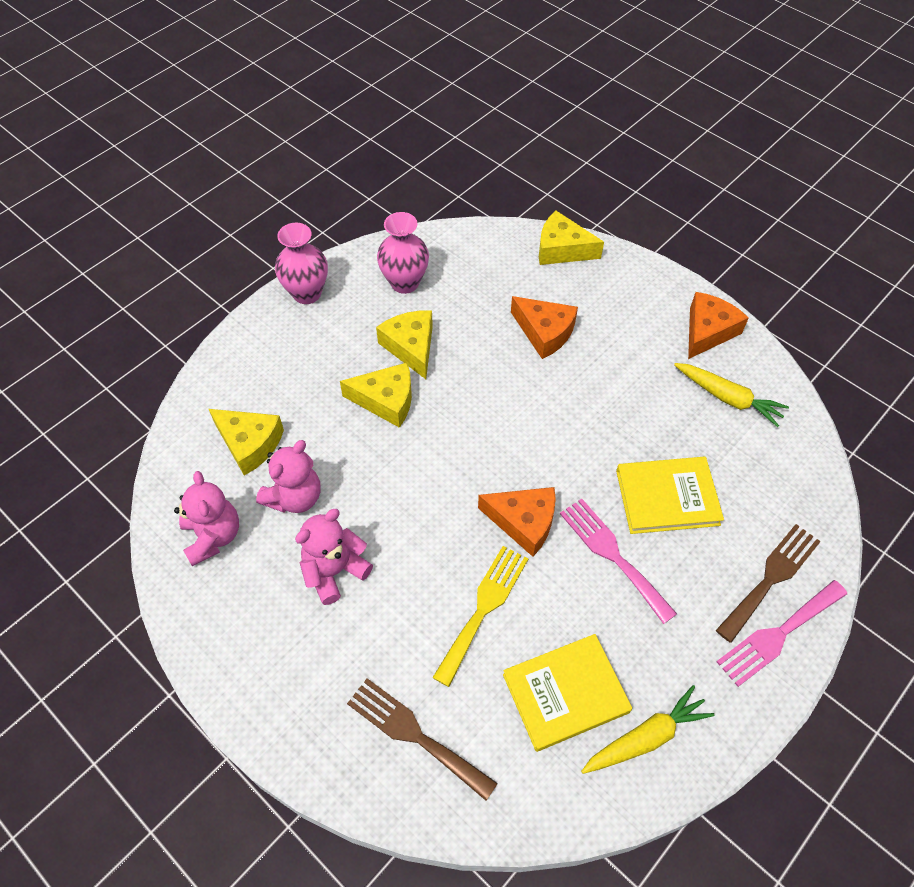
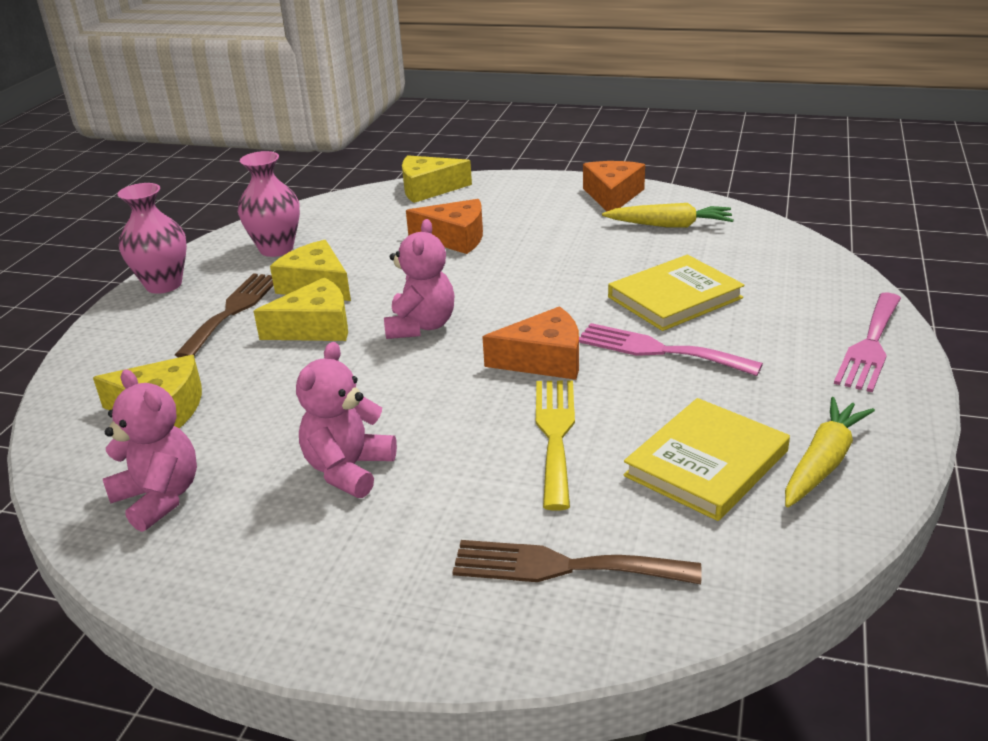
camera: 25 degrees left, 25 degrees down
pink teddy bear [256,440,321,513] -> pink teddy bear moved to [384,219,454,339]
brown fork [716,524,821,643] -> brown fork moved to [175,273,274,358]

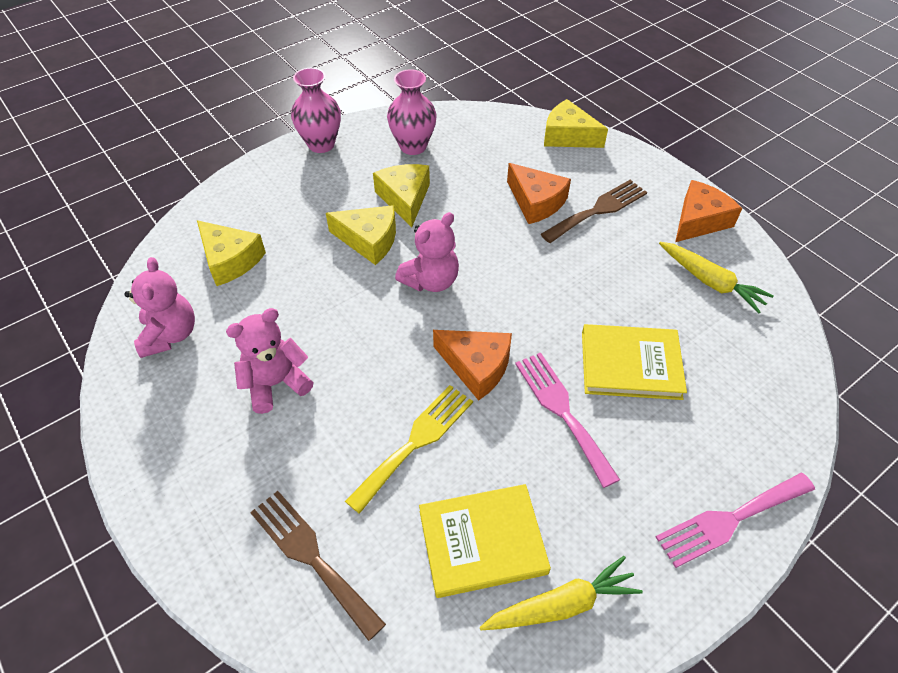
camera: 35 degrees right, 20 degrees up
brown fork [175,273,274,358] -> brown fork moved to [541,180,647,243]

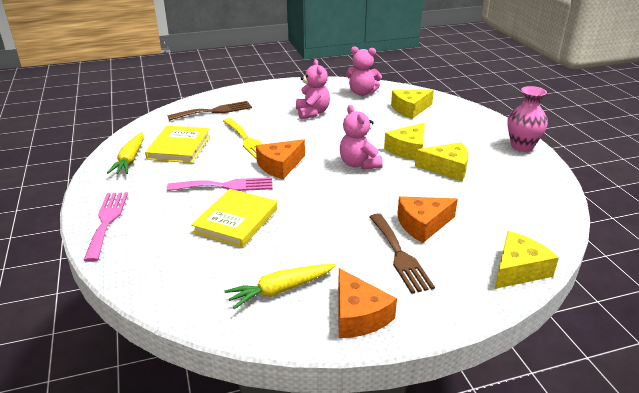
camera: 110 degrees right, 20 degrees down
pink vase [387,69,437,155] -> none

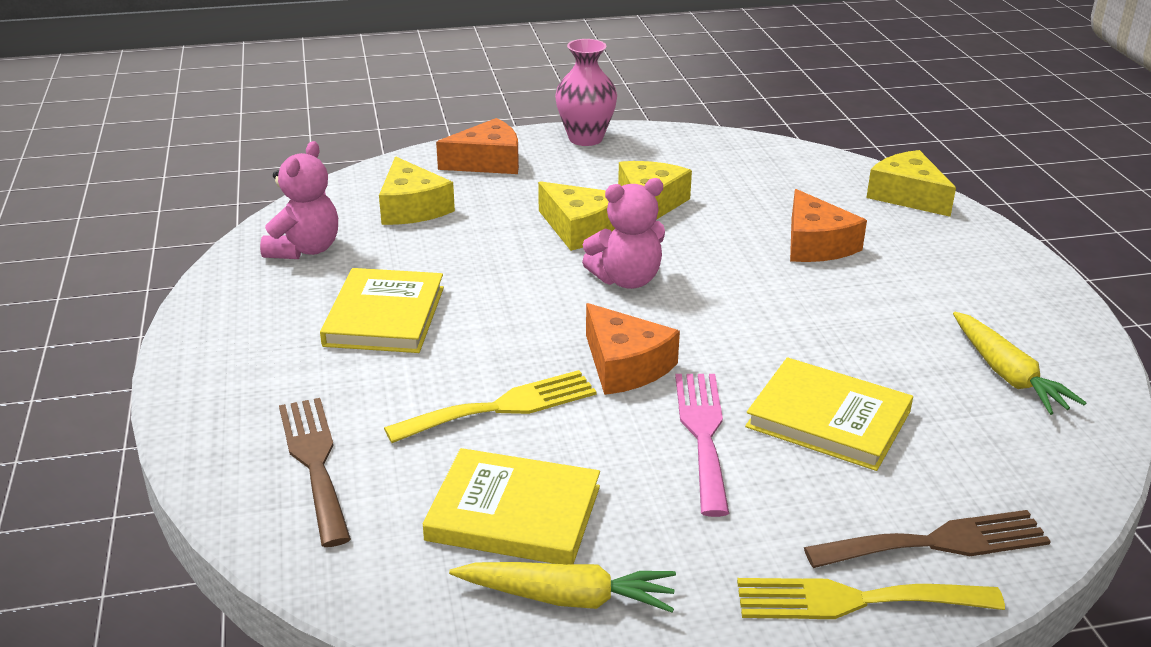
camera: 85 degrees left, 0 degrees up
pink fork [84,192,128,262] -> yellow fork [737,578,1005,619]
pink teddy bear [296,59,330,119] -> yellow book [320,268,444,353]
orange cheese [338,268,397,338] -> orange cheese moved to [436,118,519,174]
brown fork [369,213,435,294] -> brown fork moved to [804,510,1051,568]

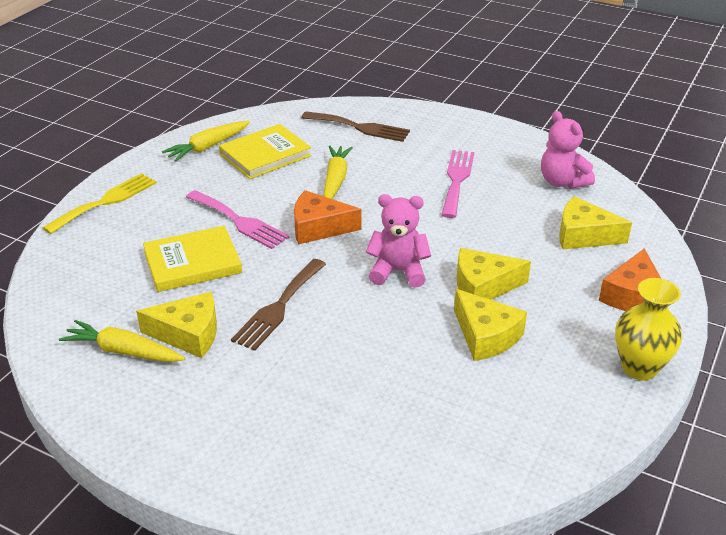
camera: 130 degrees right, 5 degrees up
yellow book [320,268,444,353] -> pink fork [441,150,474,218]
yellow fork [384,370,597,443] -> yellow carrot [323,146,353,199]
pink vase [555,39,617,146] -> yellow vase [615,278,682,380]
pink teddy bear [582,178,665,289] -> pink teddy bear turned 75 degrees clockwise [366,194,431,288]
orange cheese [790,189,867,262] -> none
brown fork [804,510,1051,568] -> brown fork moved to [231,259,326,351]
yellow cheese [866,150,956,217] -> yellow cheese moved to [136,292,217,358]

